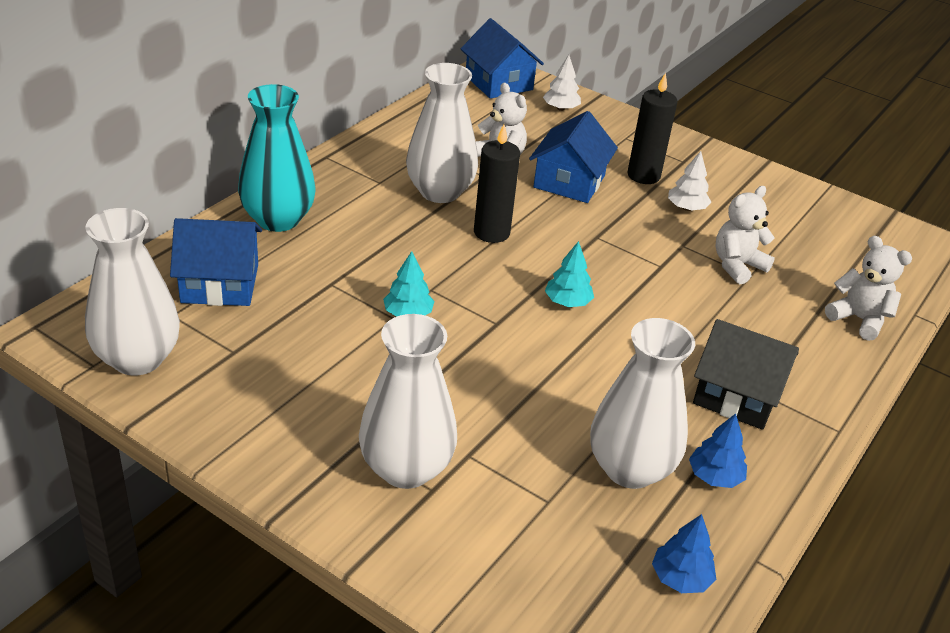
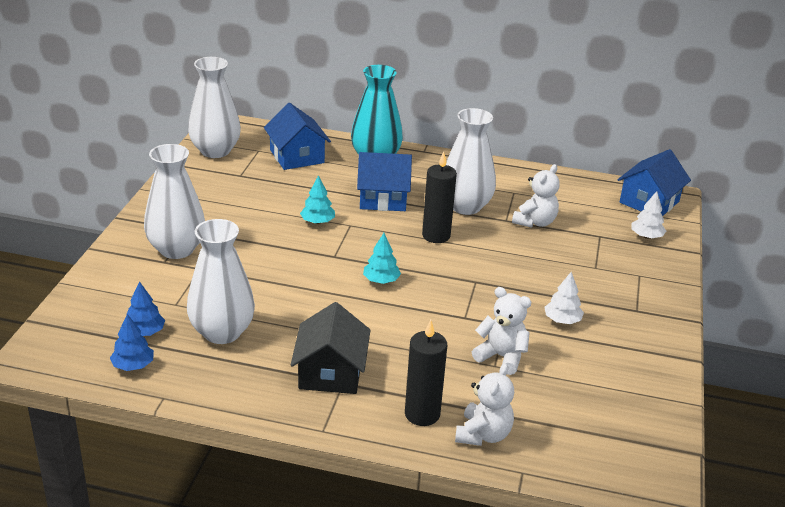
camera: 70 degrees right, 5 degrees down
blue house [529,111,618,203] -> blue house moved to [357,152,412,211]
black candle [628,73,677,184] -> black candle moved to [405,320,447,426]
blue tree [689,414,747,488] -> blue tree moved to [126,281,165,336]

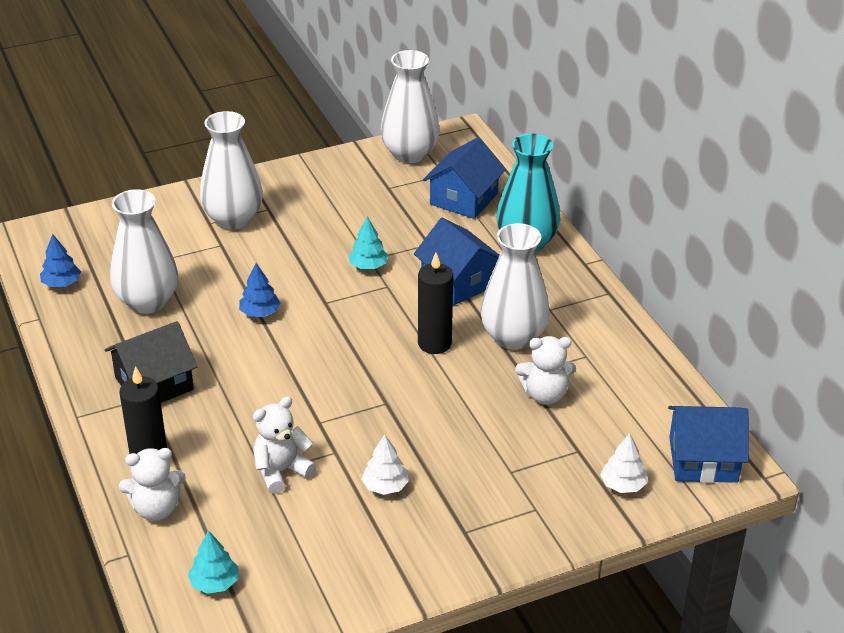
camera: 55 degrees right, 5 degrees up
blue tree [126,281,165,336] -> blue tree moved to [239,263,281,317]
turquoise tree [363,233,401,284] -> turquoise tree moved to [188,530,238,594]
white teddy bear [472,287,531,375] -> white teddy bear turned 120 degrees counterclockwise [253,396,316,494]

